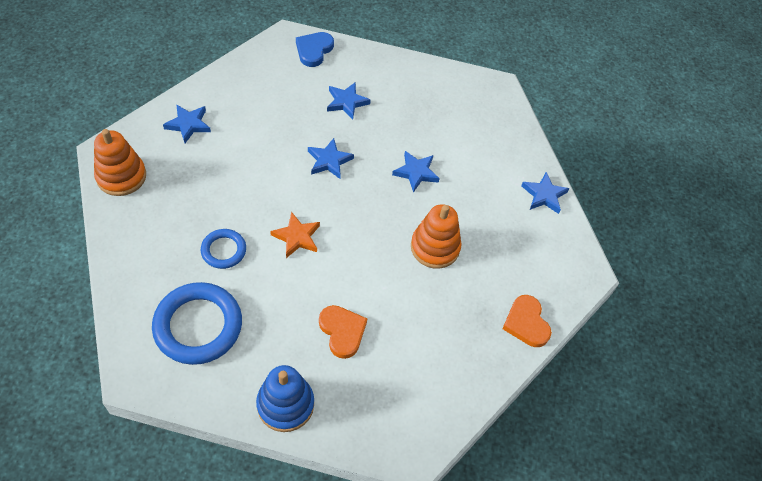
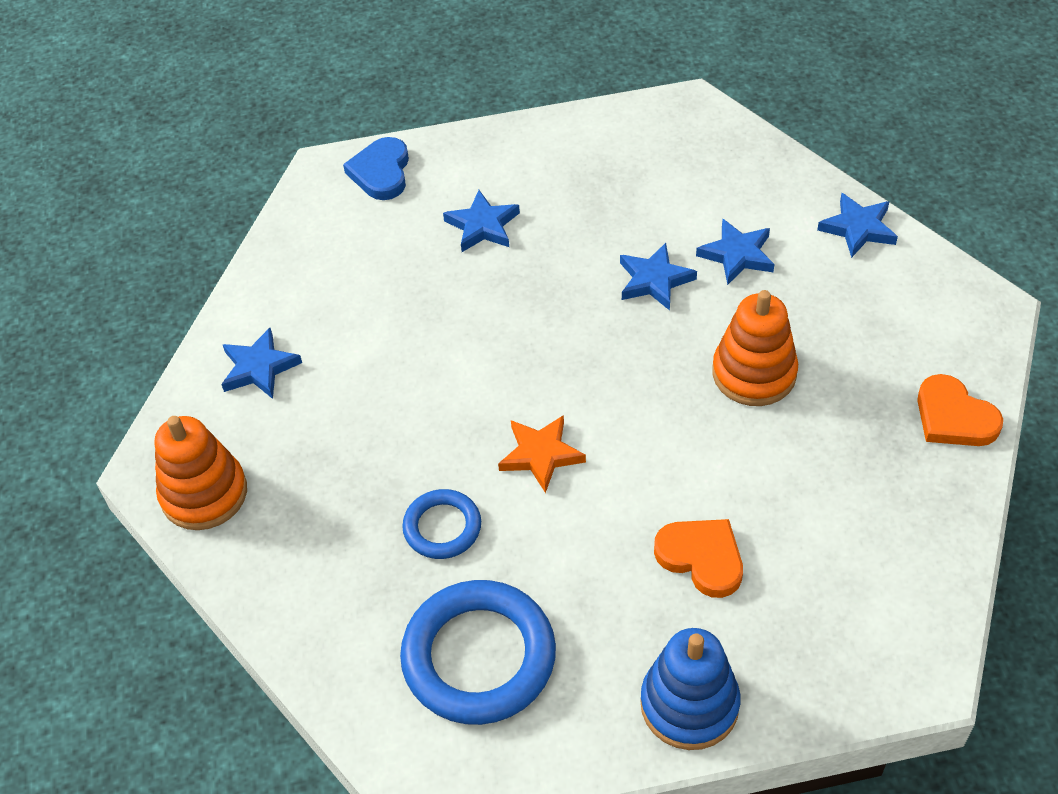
camera: 15 degrees left, 5 degrees down
blue star [308,138,354,179] -> blue star moved to [696,219,775,285]

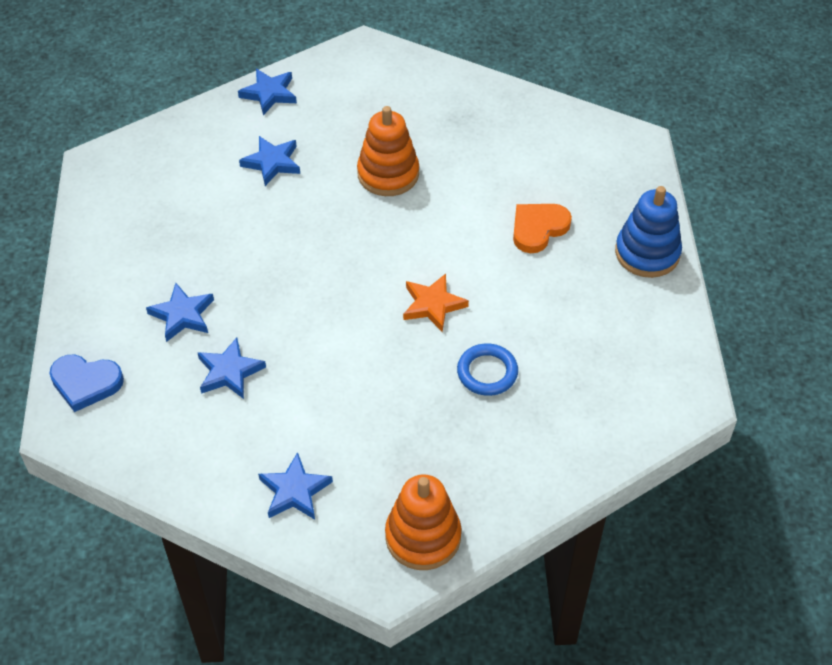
camera: 85 degrees left, 0 degrees up
blue ring [400,580,556,725] -> none
blue star [620,243,697,310] -> blue star moved to [197,338,266,399]
orange heart [917,374,1003,446] -> none

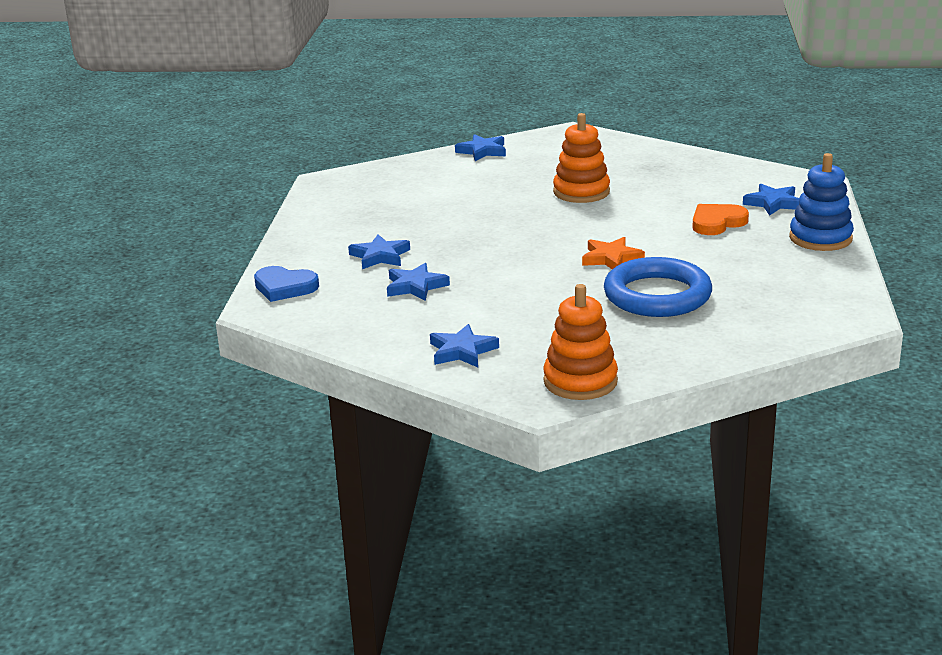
camera: 10 degrees right, 25 degrees down
blue star [239,136,300,186] -> blue star moved to [743,184,799,216]
blue ring [457,343,518,396] -> blue ring [604,257,712,317], size x1.84

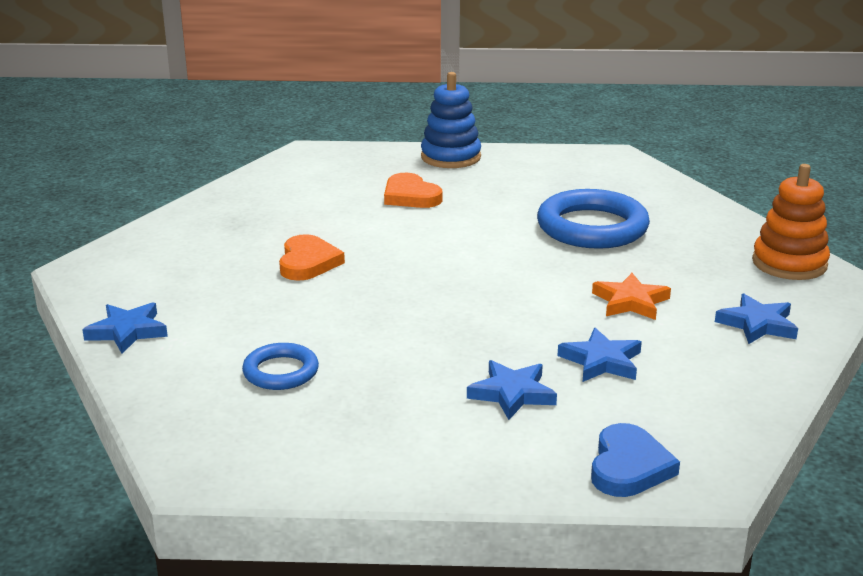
camera: 95 degrees left, 0 degrees up
orange stacking toy [553,113,610,203] -> orange heart [279,234,345,281]
orange star [582,237,645,269] -> orange star moved to [592,273,671,320]
blue star [743,184,799,216] -> none
none -> blue ring [242,343,319,390]

